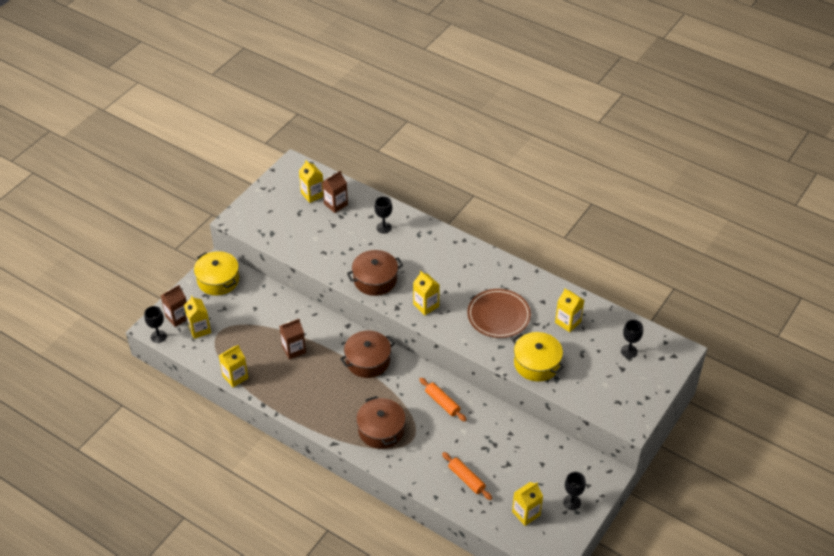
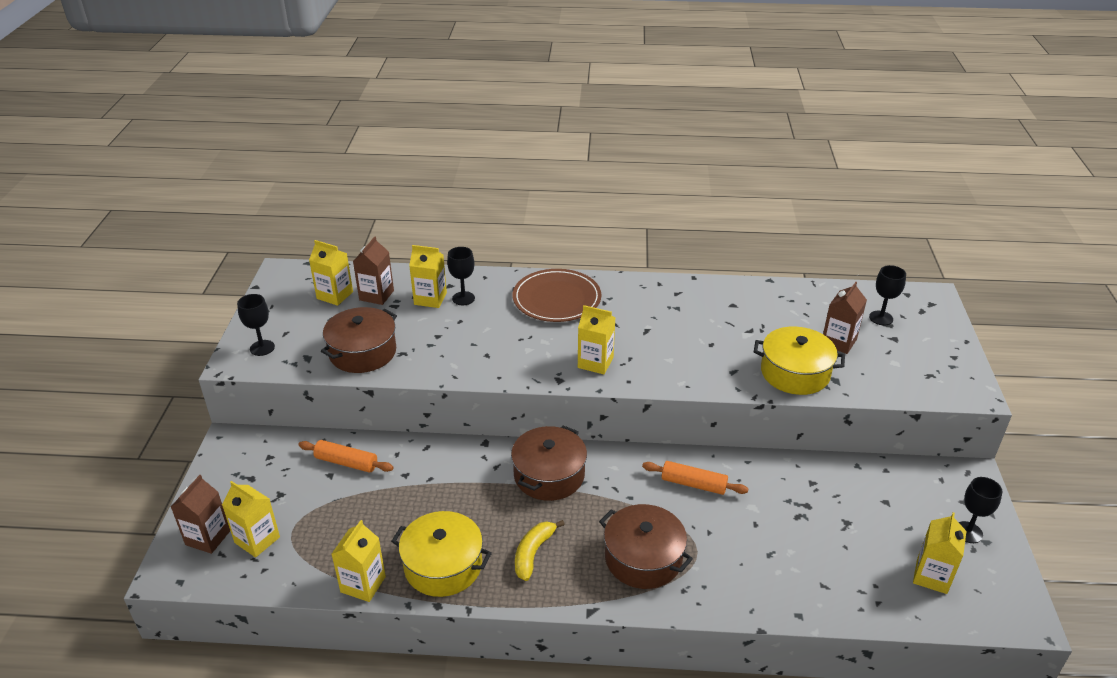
camera: 30 degrees left, 10 degrees down
black goblet [144,306,167,343] -> black goblet moved to [237,294,275,356]
yellow pot [194,251,239,295] -> yellow pot moved to [391,511,492,597]
brown carton [279,319,306,359] -> brown carton moved to [823,282,867,354]
brown pot [347,250,403,296] -> brown pot moved to [321,307,397,373]
orange rolling pin [442,452,492,500] -> orange rolling pin moved to [298,440,394,473]
brown plate [467,289,531,338] -> brown plate moved to [513,269,601,322]
yellow carton [555,288,584,332] -> yellow carton moved to [409,245,447,308]
none -> yellow banana [515,520,565,581]

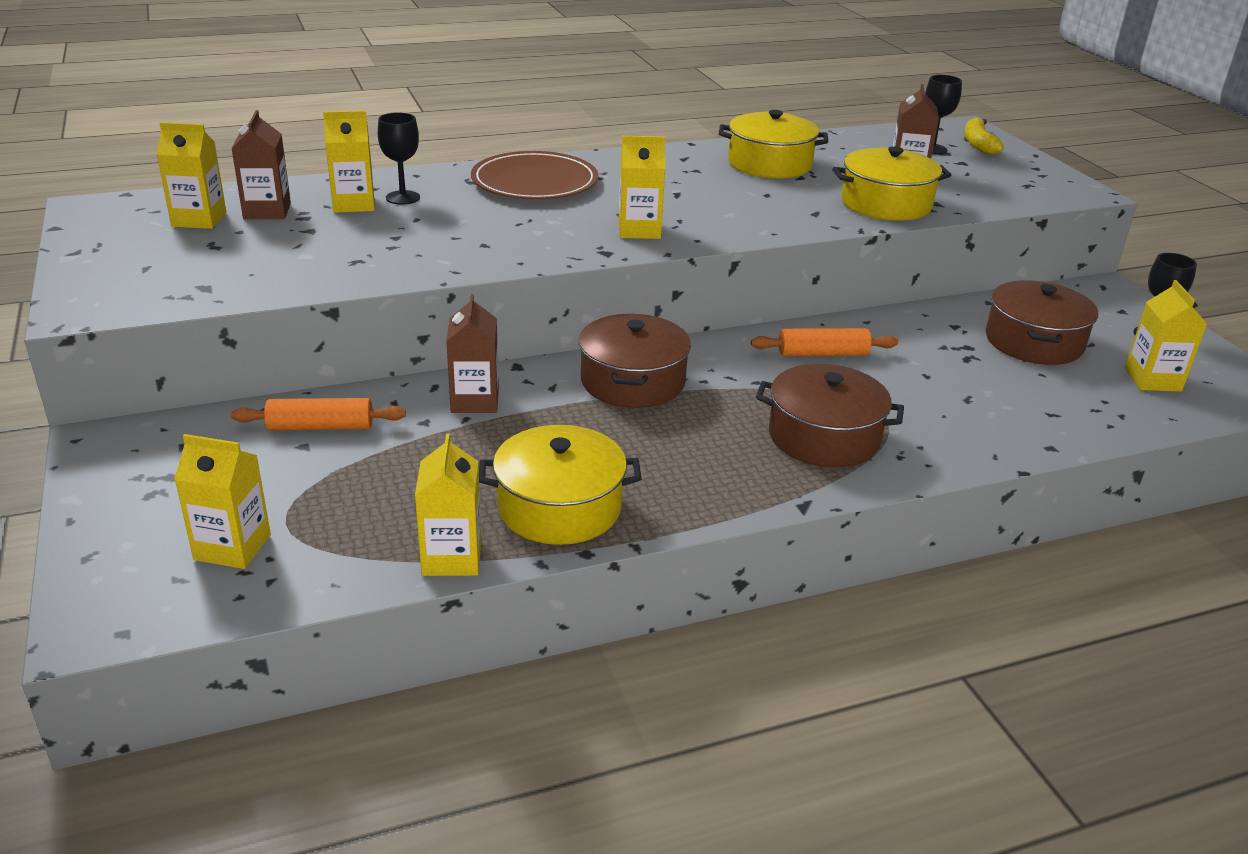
camera: 25 degrees left, 5 degrees down
brown carton [171,475,230,554] -> brown carton moved to [446,294,499,413]
black goblet [237,294,275,356] -> none
brown pot [321,307,397,373] -> brown pot moved to [986,280,1098,365]
yellow banana [515,520,565,581] -> yellow banana moved to [964,117,1004,155]
none -> yellow pot [719,110,828,178]

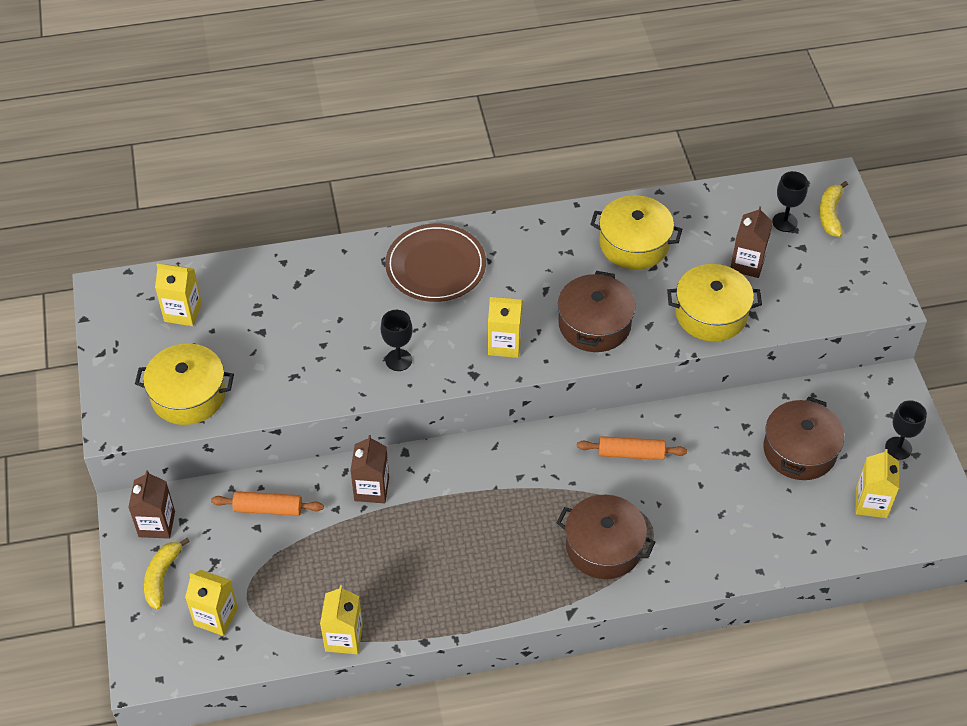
camera: 10 degrees right, 20 degrees up
brown carton [232,110,291,219] -> brown carton moved to [128,470,175,539]
yellow carton [323,111,374,213] -> none
black goblet [378,112,420,205] -> black goblet moved to [381,310,413,371]
yellow pot [479,425,642,545] -> yellow pot moved to [135,344,234,425]
brown pot [579,314,691,408] -> brown pot moved to [558,271,636,352]
none -> yellow banana [144,538,190,609]

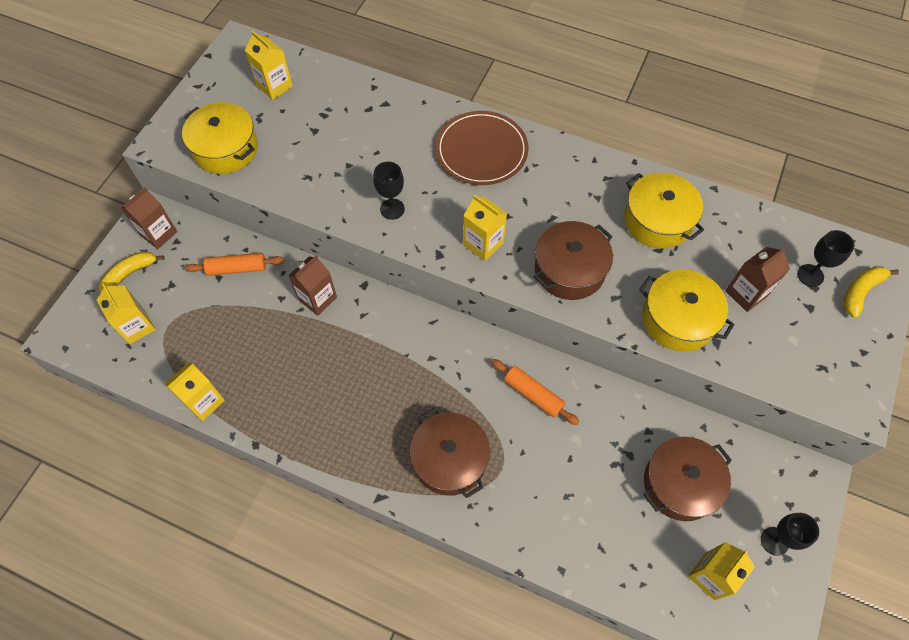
camera: 35 degrees right, 10 degrees up
orange rolling pin [211,491,324,516] -> orange rolling pin turned 45 degrees counterclockwise [185,253,284,276]

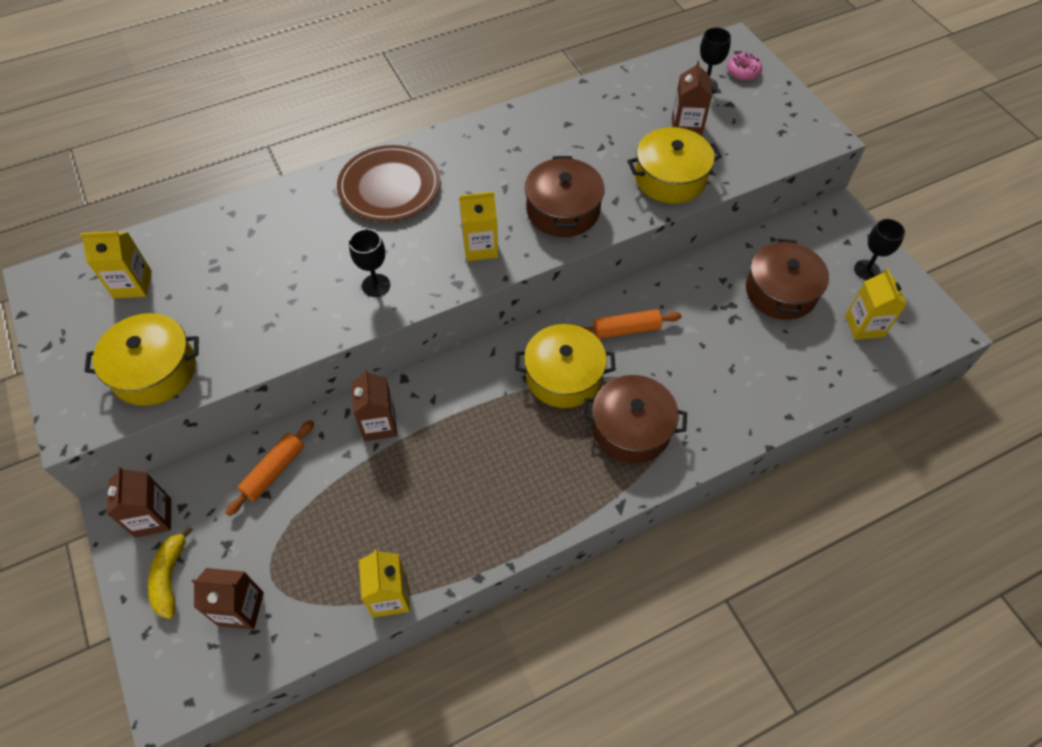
camera: 50 degrees left, 5 degrees down
yellow carton [97,284,156,344] -> brown carton [192,568,264,629]
yellow pot [624,173,704,248] -> yellow pot moved to [515,324,615,408]
yellow banana [844,266,899,318] -> pink donut [727,52,762,80]

